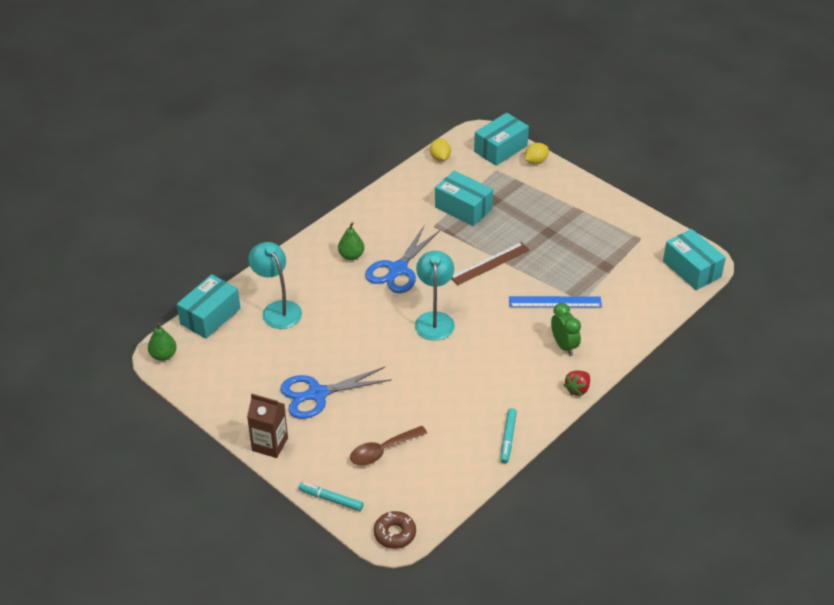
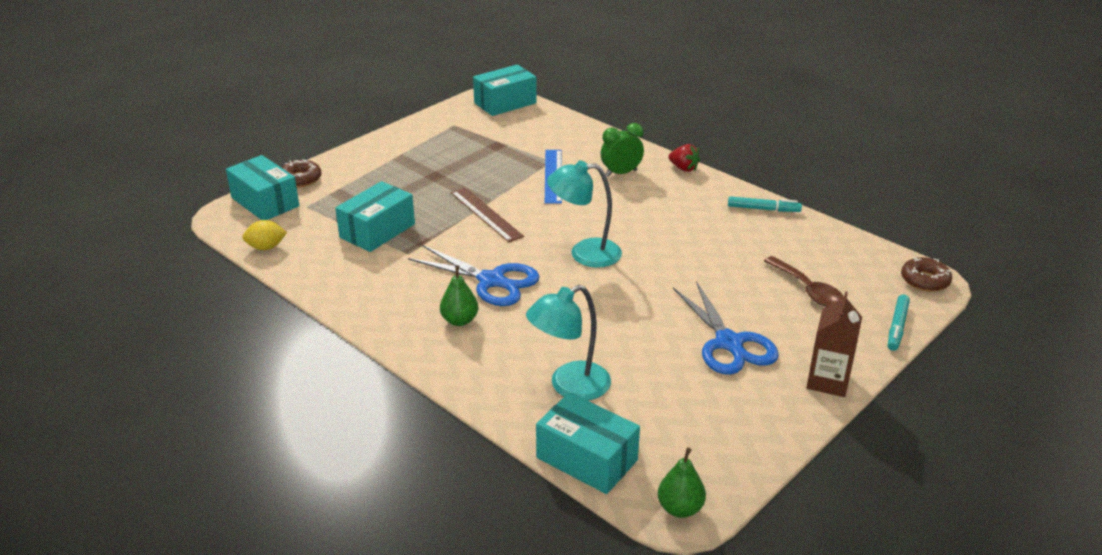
camera: 90 degrees left, 10 degrees down
yellow lemon [525,143,549,165] -> brown donut [282,159,322,187]

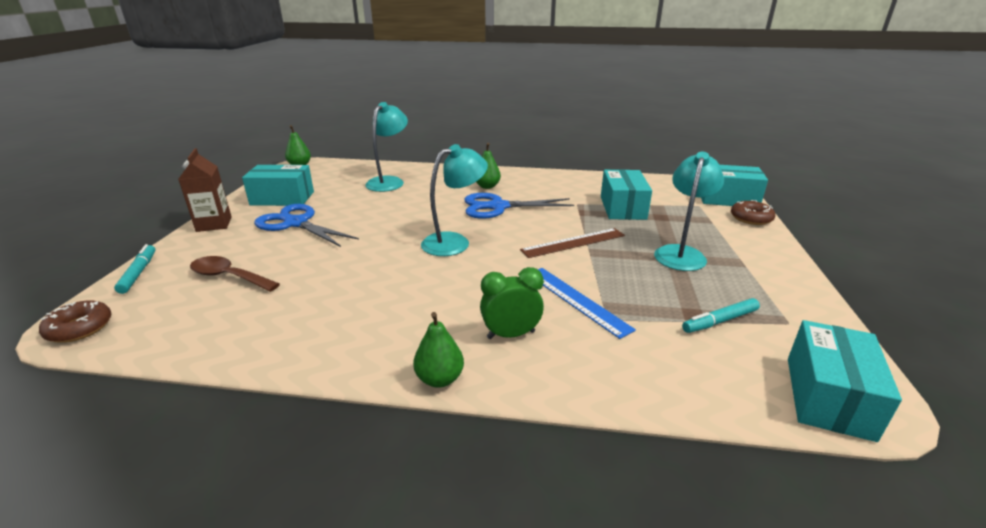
camera: 145 degrees right, 5 degrees down
yellow lemon [242,220,287,250] -> none
brown ruler [451,187,524,242] -> brown ruler turned 45 degrees counterclockwise [520,228,625,258]
turquoise box [536,392,640,494] -> turquoise box moved to [242,165,314,206]
green clock [601,123,644,177] -> green clock turned 135 degrees counterclockwise [480,267,544,339]
red strawberry [669,144,700,172] -> green pear [413,312,464,388]
turquoise marker [728,196,802,212] -> turquoise marker moved to [682,298,760,333]
none -> turquoise lamp [654,151,724,271]

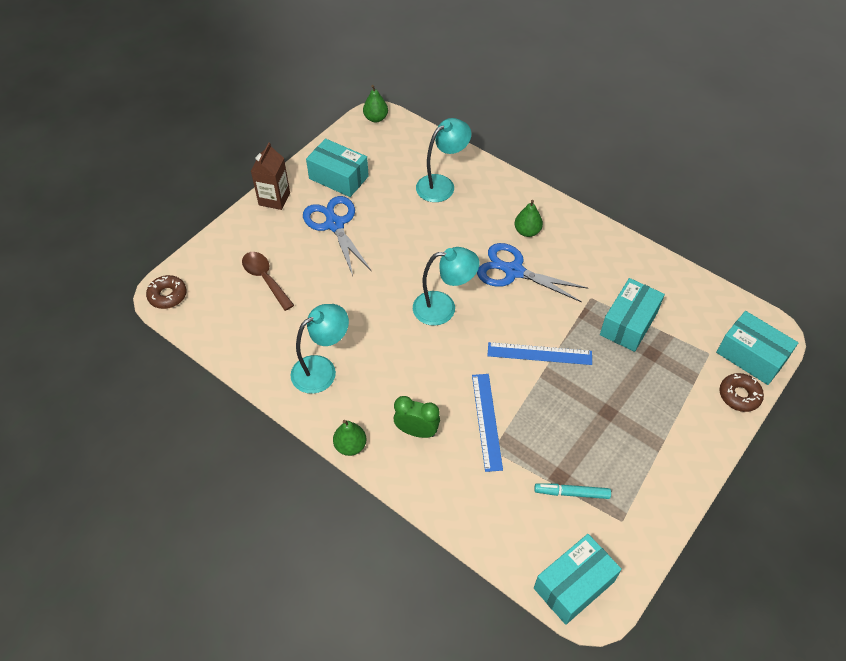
camera: 30 degrees right, 25 degrees up
turquoise marker [114,244,156,294] -> none
brown ruler [520,228,625,258] -> blue ruler [487,342,592,365]
turquoise lamp [654,151,724,271] -> turquoise lamp moved to [290,304,349,394]

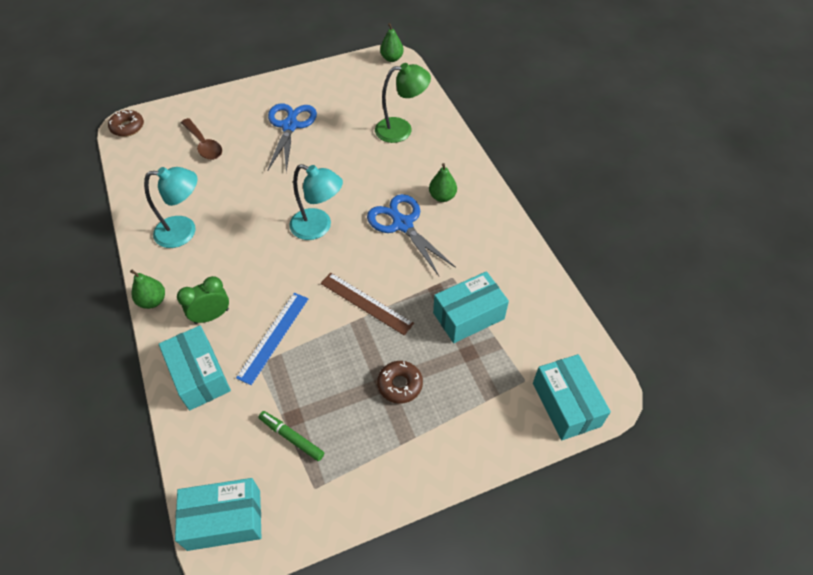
camera: 30 degrees right, 0 degrees up
brown spoon [242,252,294,311] -> brown spoon turned 150 degrees clockwise [181,118,222,160]
brown carton [251,143,290,210] -> none
turquoise box [306,138,369,197] -> turquoise box moved to [159,325,231,411]
green clock [394,396,440,438] -> green clock turned 75 degrees counterclockwise [177,276,229,324]
turquoise lamp [416,118,471,202] -> green lamp [375,63,431,143]
blue ruler [487,342,592,365] -> brown ruler [320,273,414,335]
turquoise marker [534,483,611,499] -> green marker [259,411,324,461]
brown donut [719,373,764,412] -> brown donut moved to [377,361,423,404]

